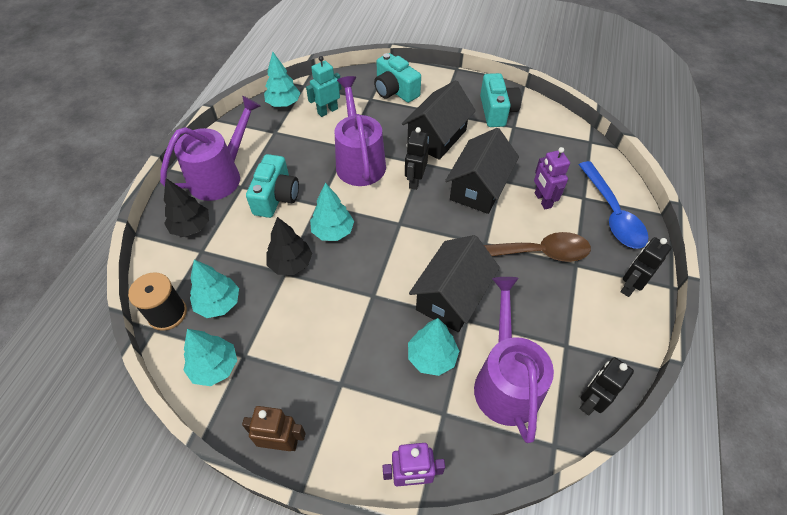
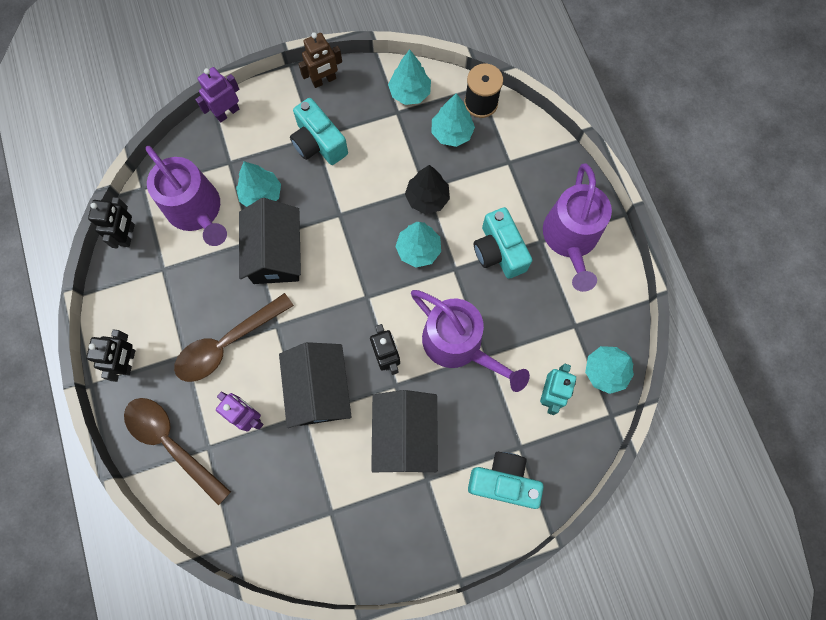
camera: 145 degrees right, 20 degrees up
black tree [164,178,209,237] -> none
turquoise camera [480,73,521,127] -> turquoise camera moved to [290,98,348,165]
blue spoon [579,161,648,249] -> brown spoon [124,398,231,505]

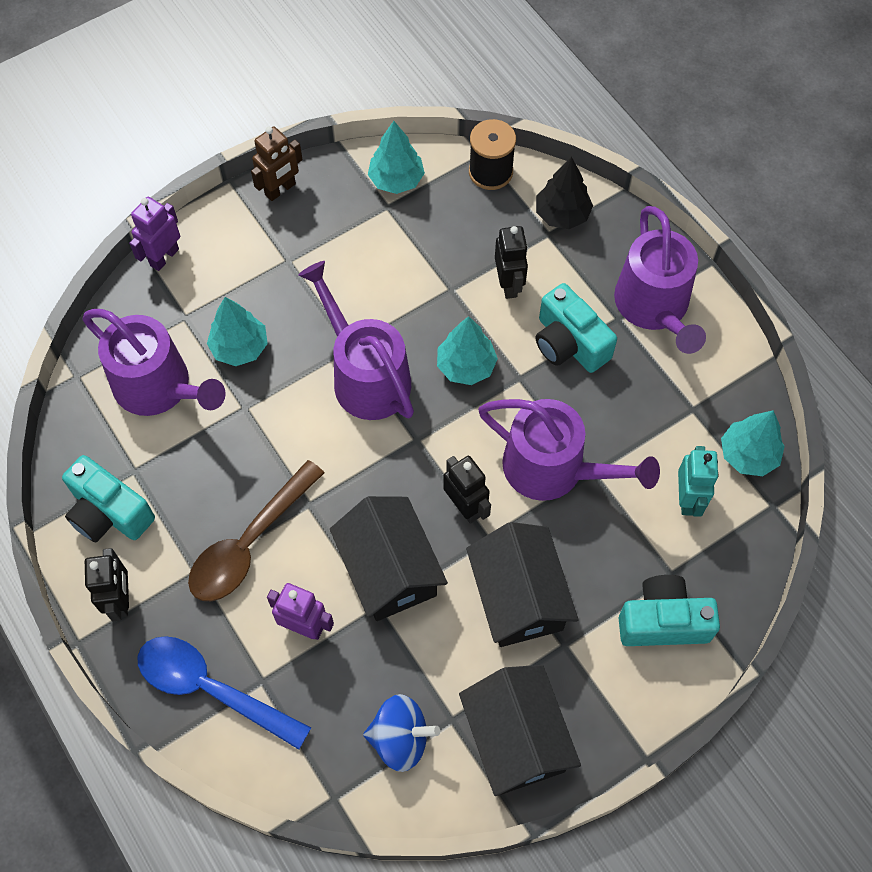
camera: 15 degrees left, 10 degrees down
black robot [88,197,135,248] -> black robot moved to [495,226,528,299]
brown spoon [124,398,231,505] -> blue spoon [137,636,311,750]
black house [239,198,301,284] -> black house moved to [459,665,581,796]
turquoise camera [290,98,348,165] -> turquoise camera moved to [62,455,155,542]
black tree [405,165,450,214] -> black tree moved to [536,157,593,229]
turquoise tree [431,93,475,147] -> none
none -> purple watering can [298,261,414,420]
none -> blue spinning top [363,694,440,772]

